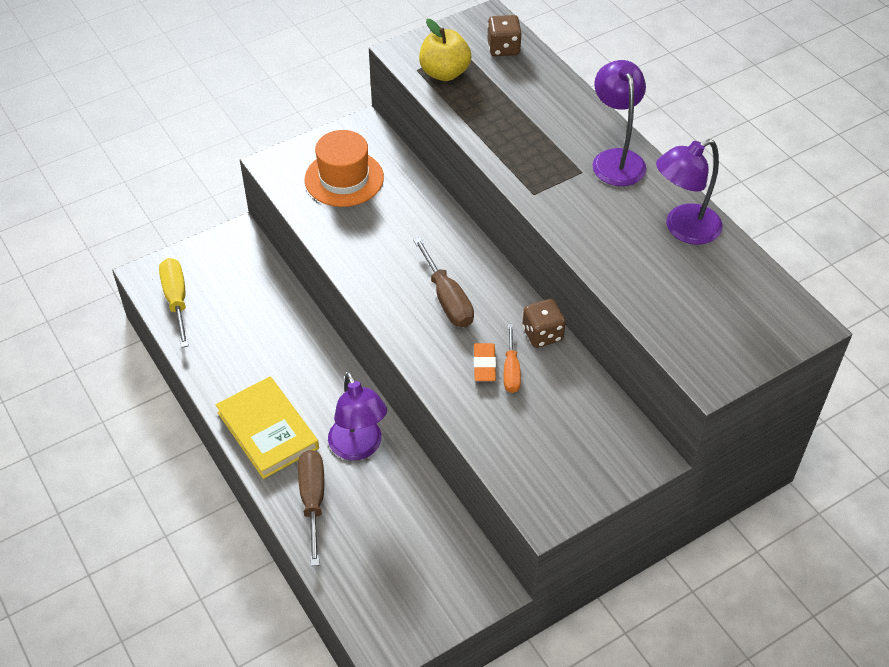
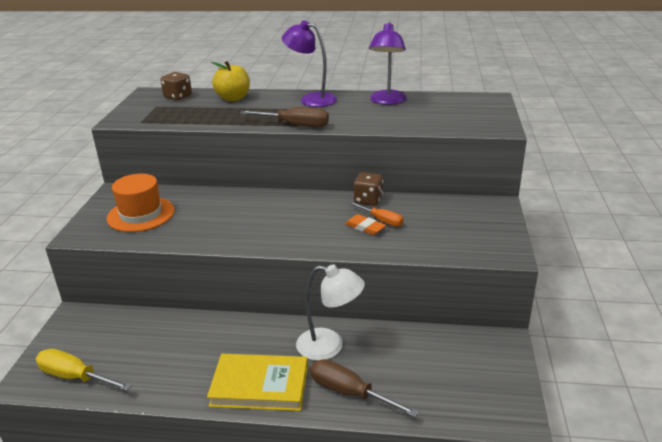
camera: 50 degrees left, 20 degrees down
purple lamp [328,372,387,460] -> white lamp [296,264,365,361]
brown screwdriver [413,237,474,327] -> brown screwdriver moved to [240,107,329,127]
yellow apple [419,19,471,81] -> yellow apple moved to [211,61,250,101]

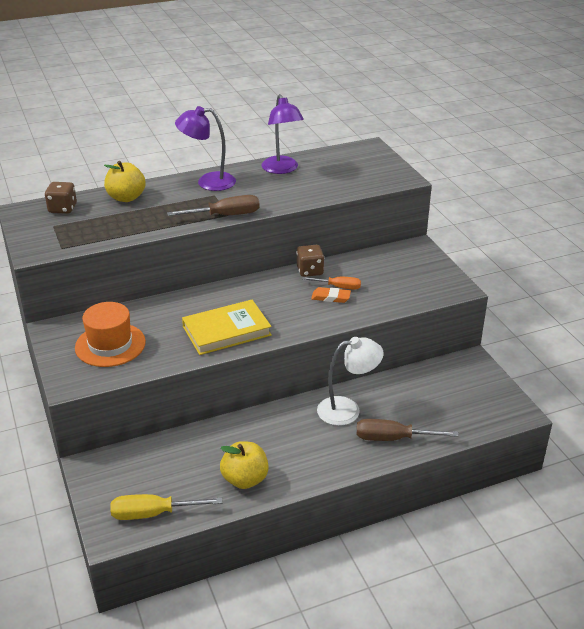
camera: 30 degrees left, 5 degrees up
yellow book [207,354,308,411] -> yellow book moved to [182,300,272,355]
none -> yellow apple [220,441,269,489]

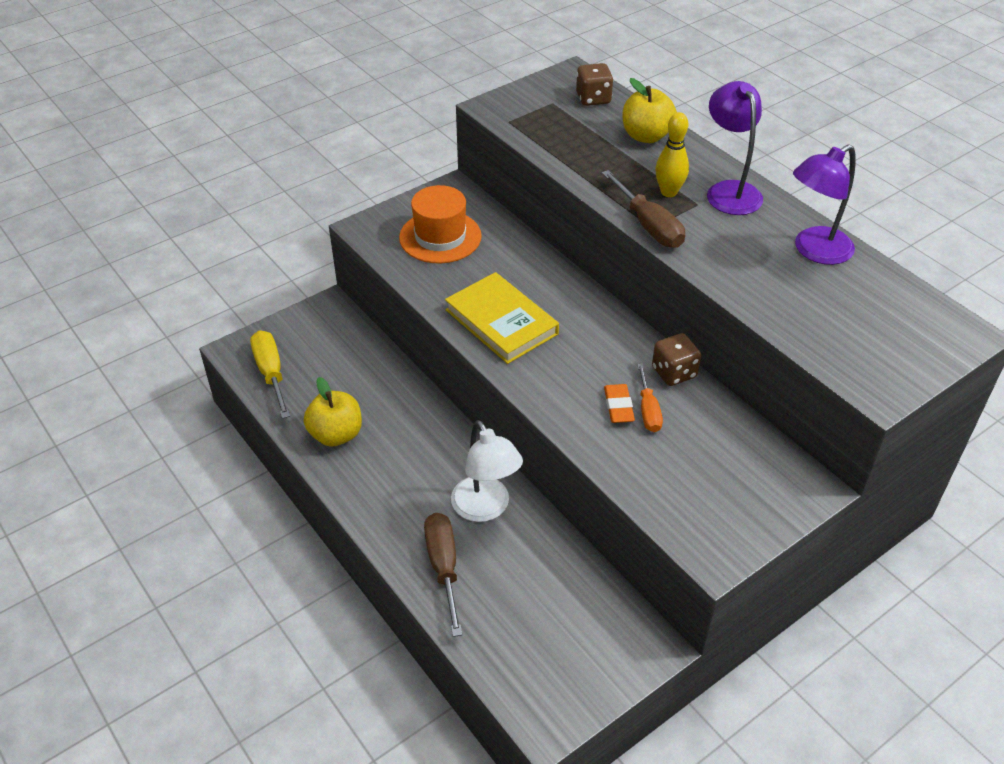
camera: 75 degrees right, 10 degrees up
none -> yellow bowling pin [655,112,689,197]

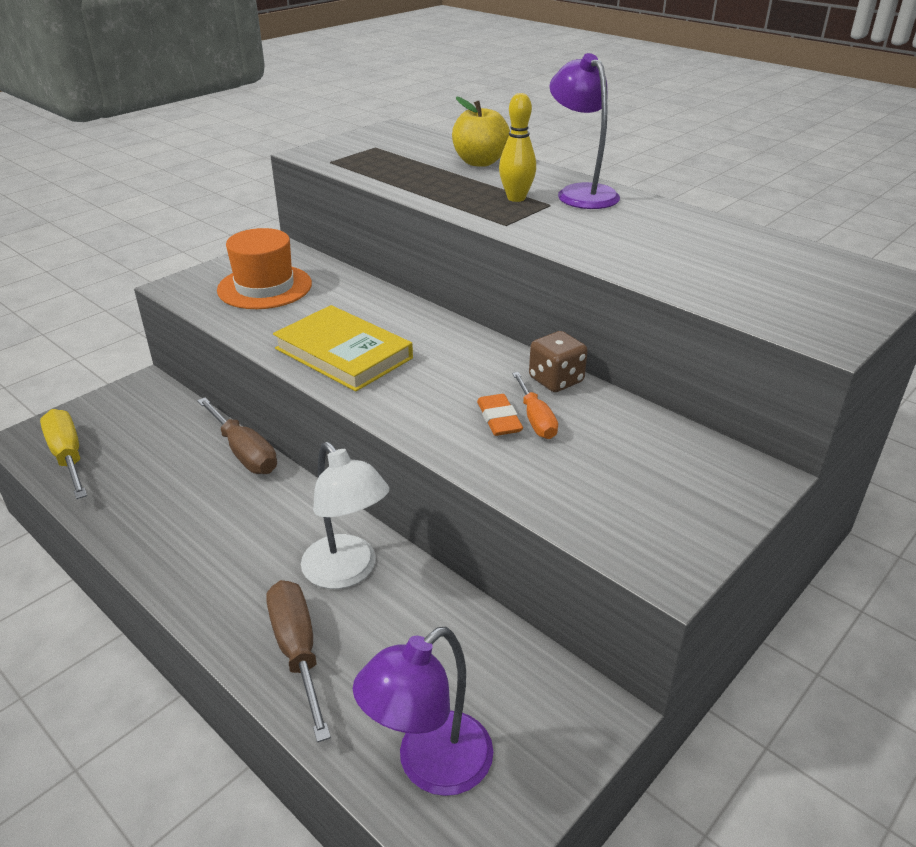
camera: 10 degrees left, 10 degrees down
yellow apple [304,377,362,446] -> none
brown dice [576,63,613,106] -> none
brown screwdriver [602,170,685,248] -> brown screwdriver moved to [197,397,277,474]
purple lamp [793,144,856,265] -> purple lamp moved to [353,627,493,796]

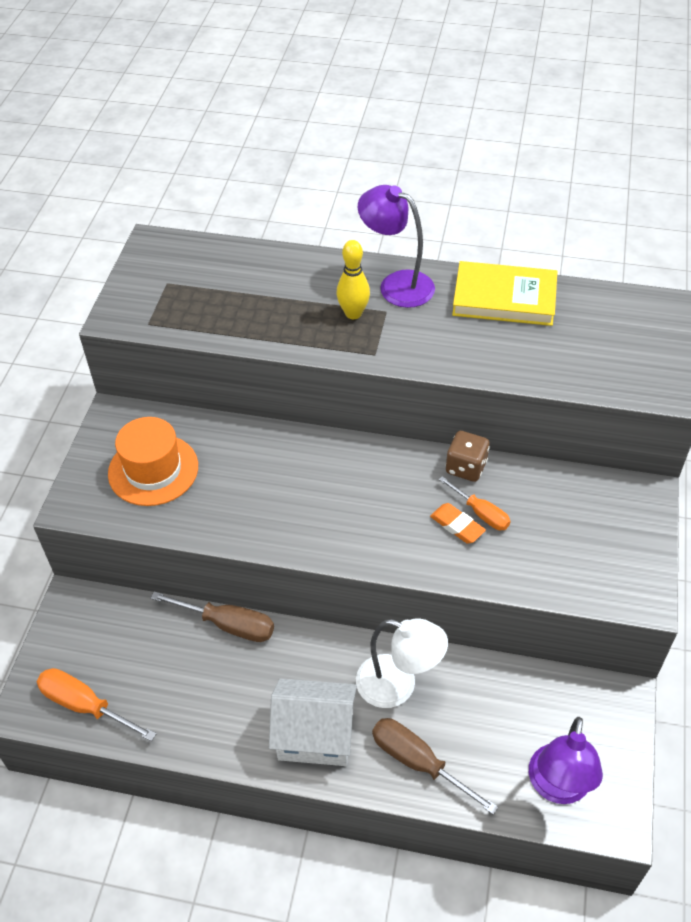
camera: 30 degrees left, 15 degrees up
yellow screwdriver [40,409,87,499] -> orange screwdriver [37,668,156,741]
yellow book [273,305,413,391] -> yellow book moved to [452,261,557,326]
yellow apple [452,97,510,167] -> none
none -> white house [269,678,357,766]

